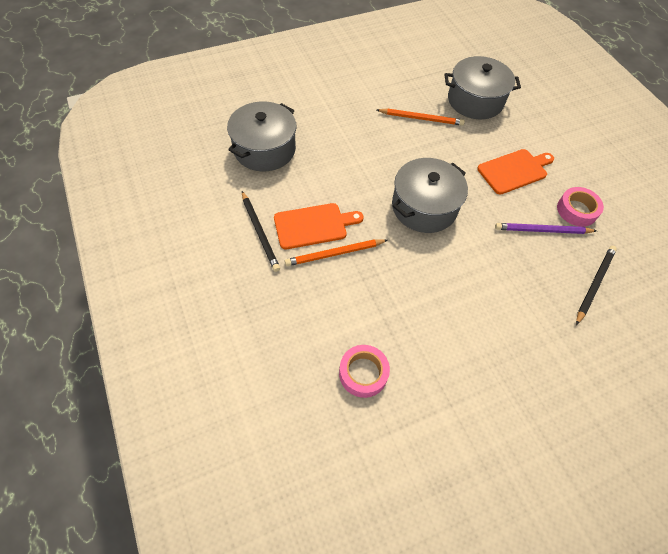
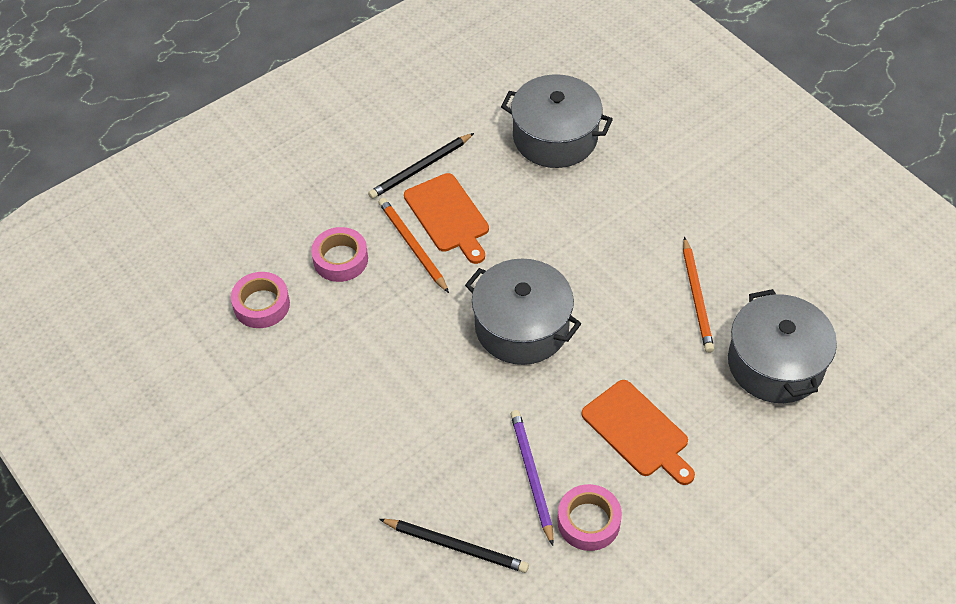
camera: 80 degrees right, 5 degrees down
none -> pink tape [311,227,368,282]

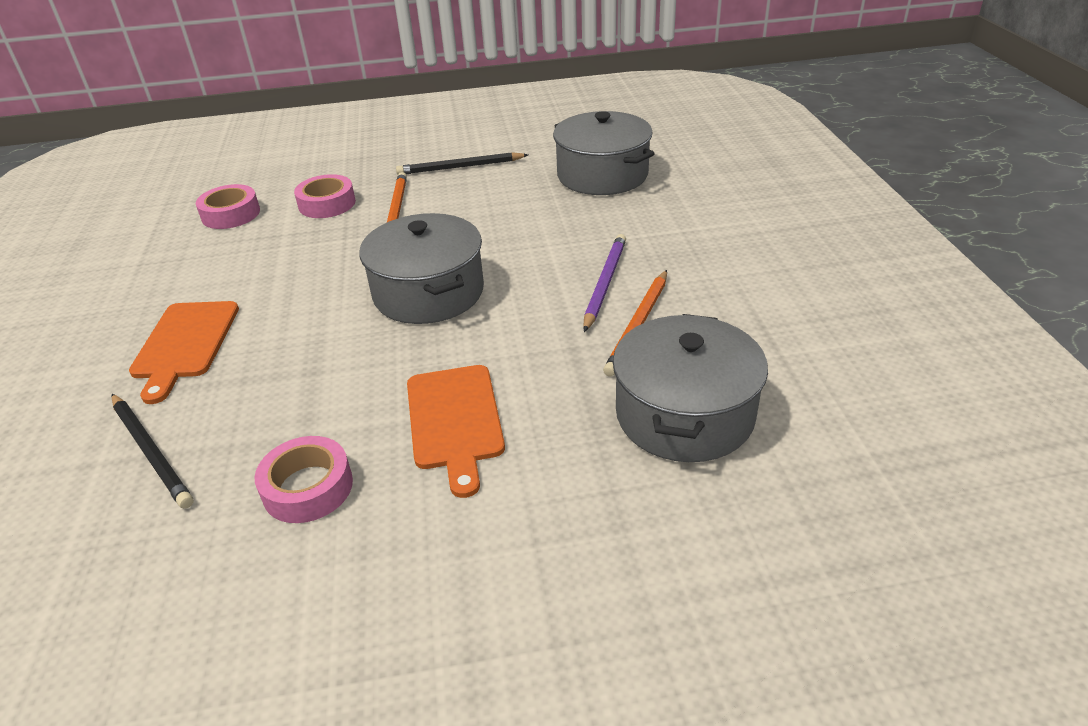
camera: 30 degrees right, 15 degrees down
orange cutting board [404,173,489,264] -> orange cutting board moved to [129,301,239,404]
purple pencil [510,410,554,546] -> purple pencil moved to [583,234,626,332]

